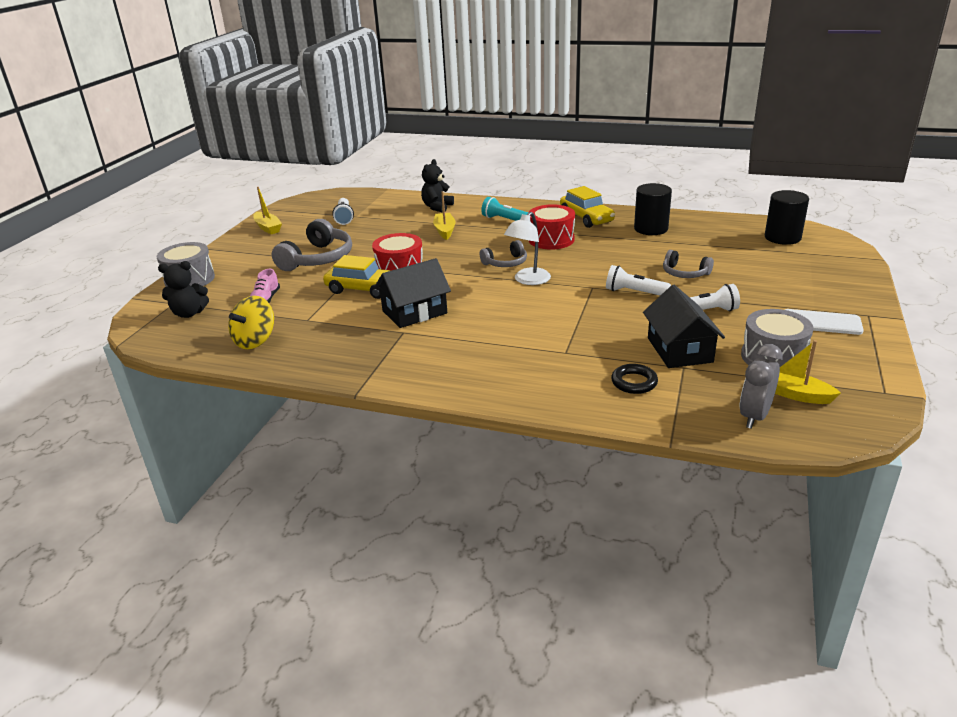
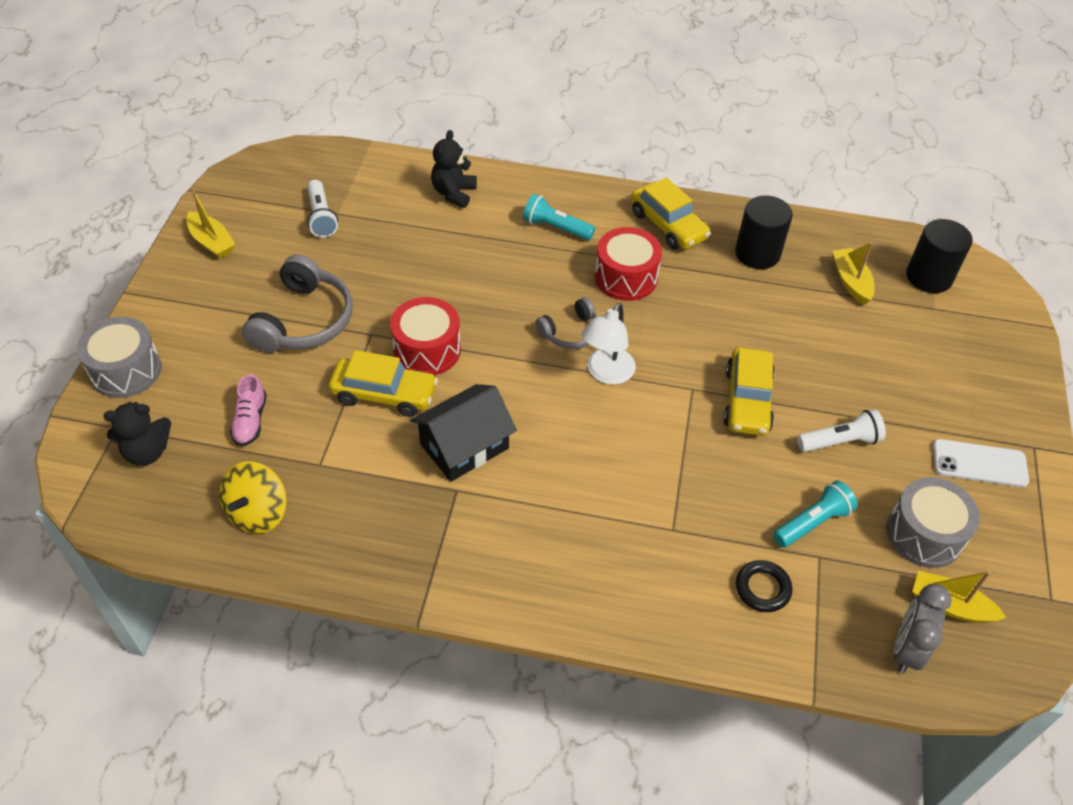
camera: 10 degrees left, 20 degrees up
yellow boat [433,192,456,240] -> yellow boat moved to [833,242,875,305]
white flashlight [606,265,671,296] -> yellow car [723,347,775,436]
black house [643,285,725,368] -> turquoise flashlight [773,480,858,548]
grey headphones [663,250,714,278] -> none

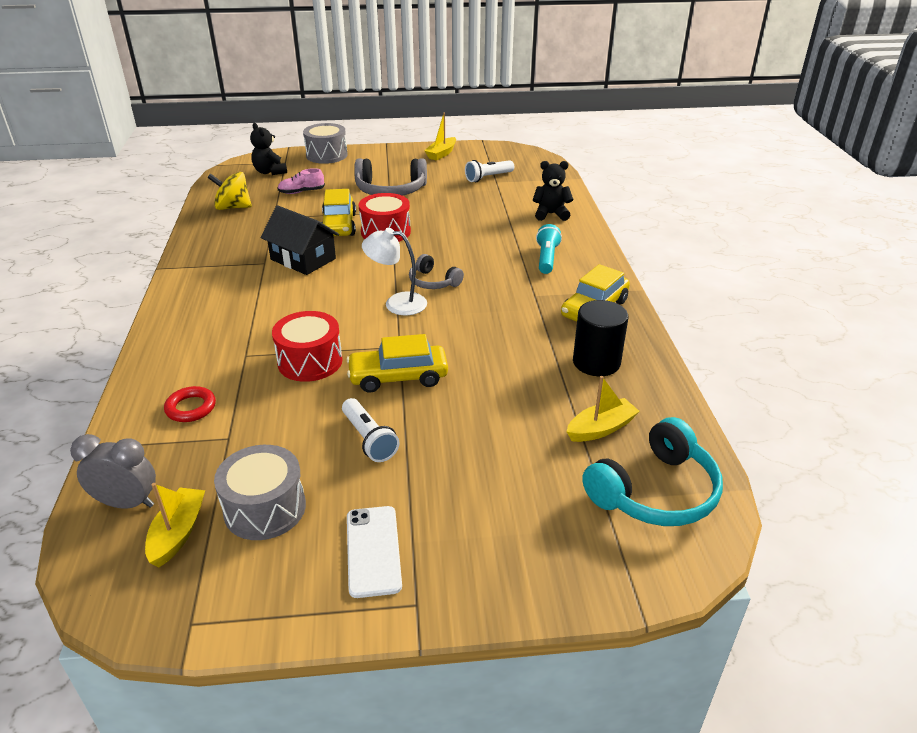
camera: 75 degrees right, 15 degrees down
red drum [595,227,662,301] -> red drum moved to [272,311,343,382]
black ring [736,560,792,612] -> red ring [164,386,216,422]
turquoise flashlight [773,480,858,548] -> none
black cylinder [906,219,973,293] -> turquoise headphones [582,417,723,526]

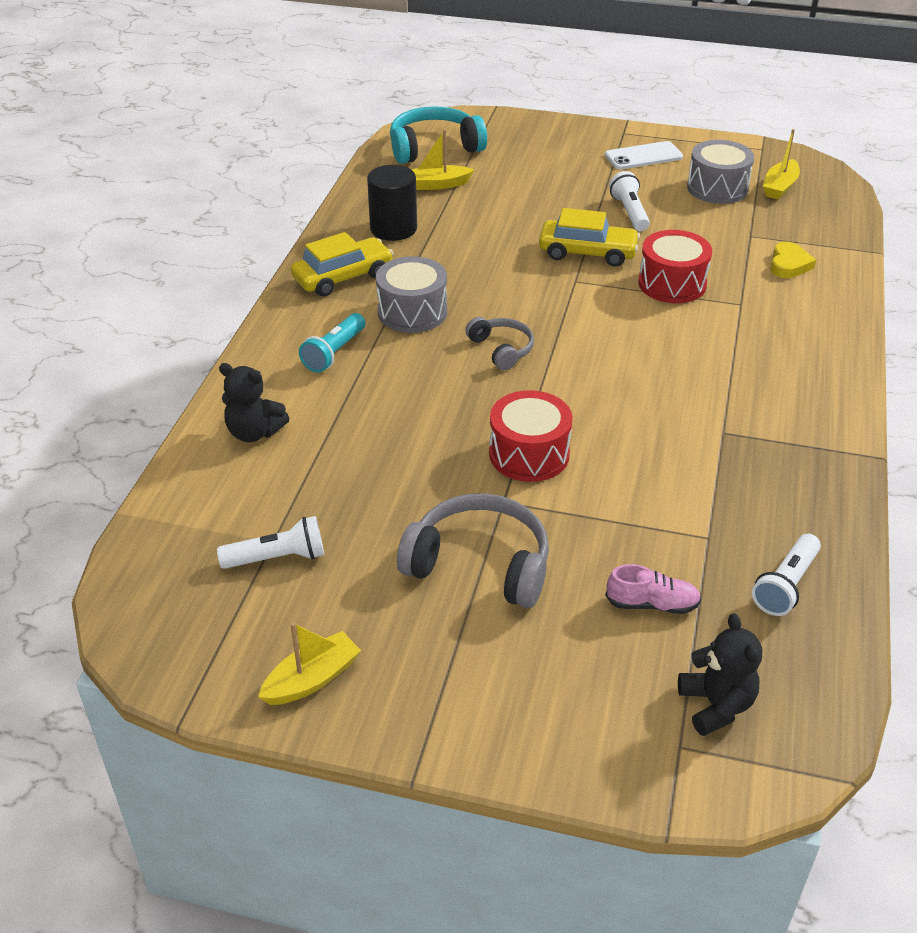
camera: 160 degrees left, 5 degrees up
grey clock [70,434,156,509] -> none
red ring [164,386,216,422] -> yellow heart [770,242,816,278]
yellow spinning top [207,172,252,210] -> white flashlight [752,534,821,616]
black house [260,205,339,275] -> none
grey drum [303,123,348,164] -> grey drum moved to [376,256,447,333]
yellow car [321,189,356,236] -> none
white phone [347,506,402,598] -> white phone turned 60 degrees clockwise [605,141,683,169]
white lamp [362,228,427,315] -> none

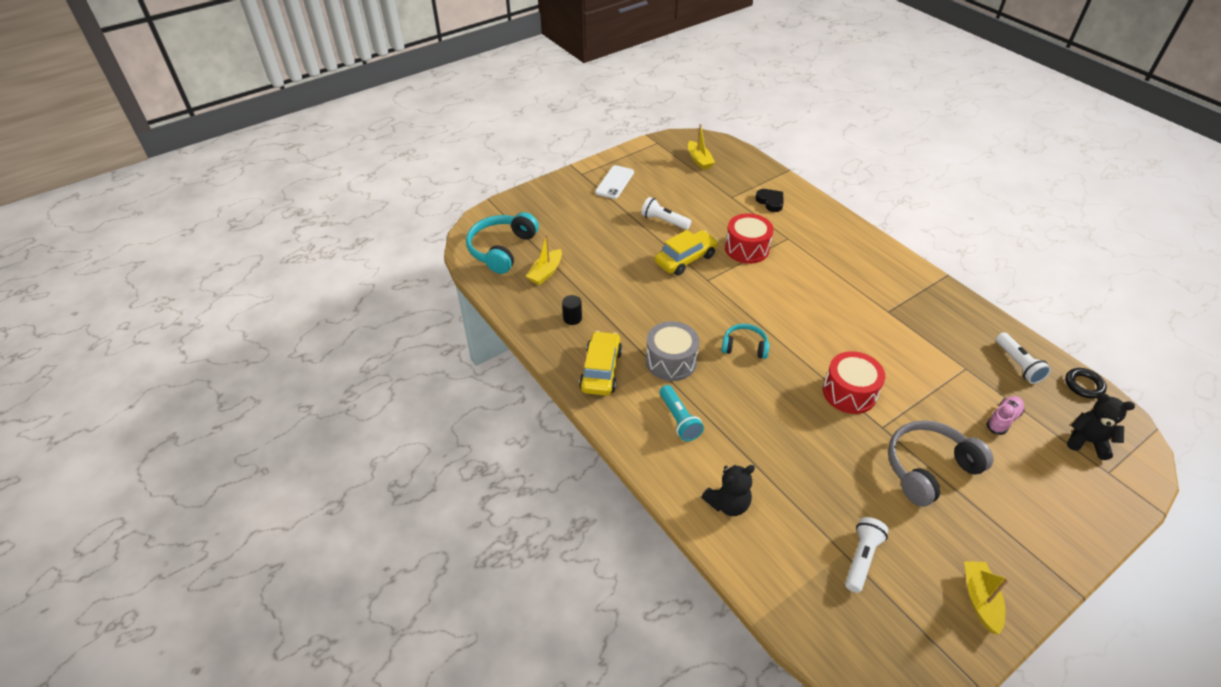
camera: 50 degrees left, 5 degrees up
black cylinder [367,165,417,241] -> black cylinder [562,295,582,325], size x0.53
grey headphones [465,317,534,370] -> turquoise headphones [721,324,770,359]
grey drum [687,140,754,204] -> none
yellow heart [770,242,816,278] -> black heart [755,189,784,212]
none -> black ring [1065,368,1107,399]

